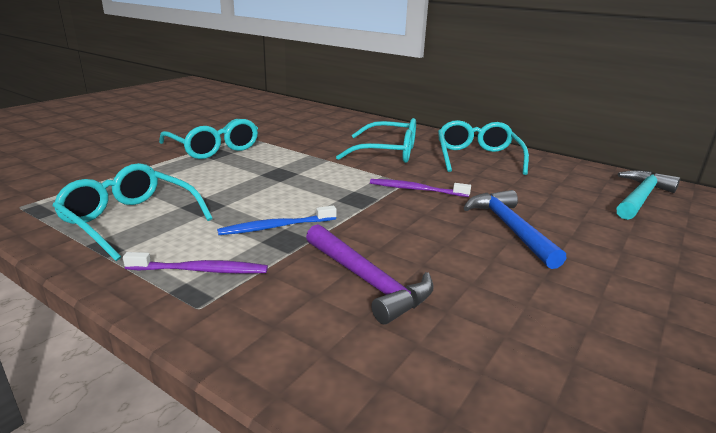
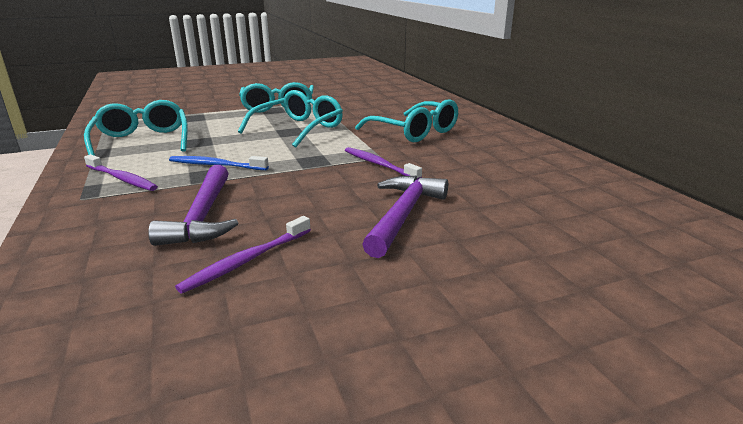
camera: 35 degrees right, 0 degrees up
turquoise glasses [438,120,529,175] -> turquoise glasses moved to [238,90,343,147]
blue hammer [464,190,566,269] -> purple hammer [362,176,448,258]
turquoise hammer [616,170,680,220] -> none
none -> purple toothbrush [175,216,311,294]

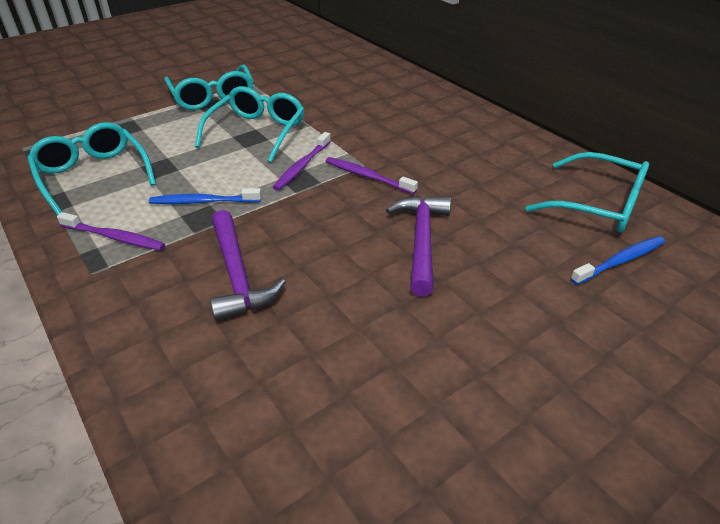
camera: 15 degrees left, 15 degrees up
purple toothbrush [175,216,311,294] -> purple toothbrush moved to [273,132,331,191]
turquoise glasses [355,99,458,142] -> turquoise glasses moved to [526,152,649,232]
none -> blue toothbrush [570,236,665,285]

